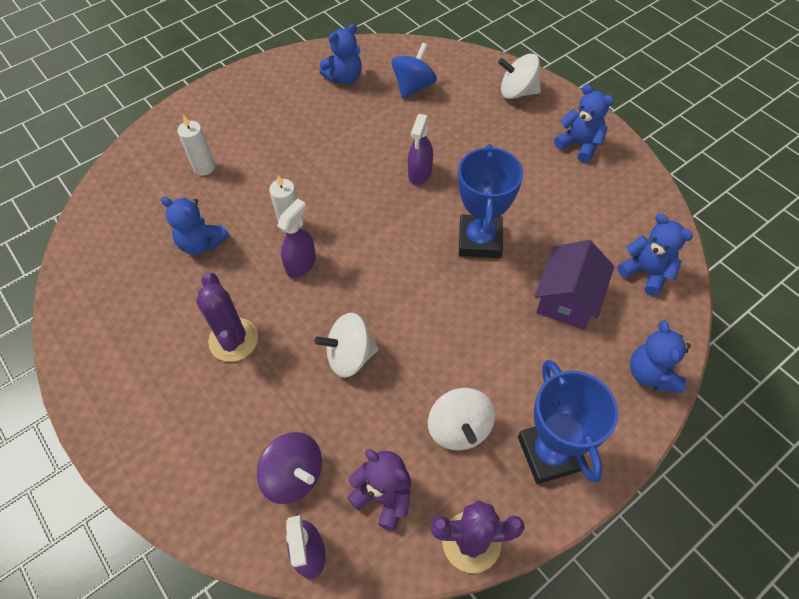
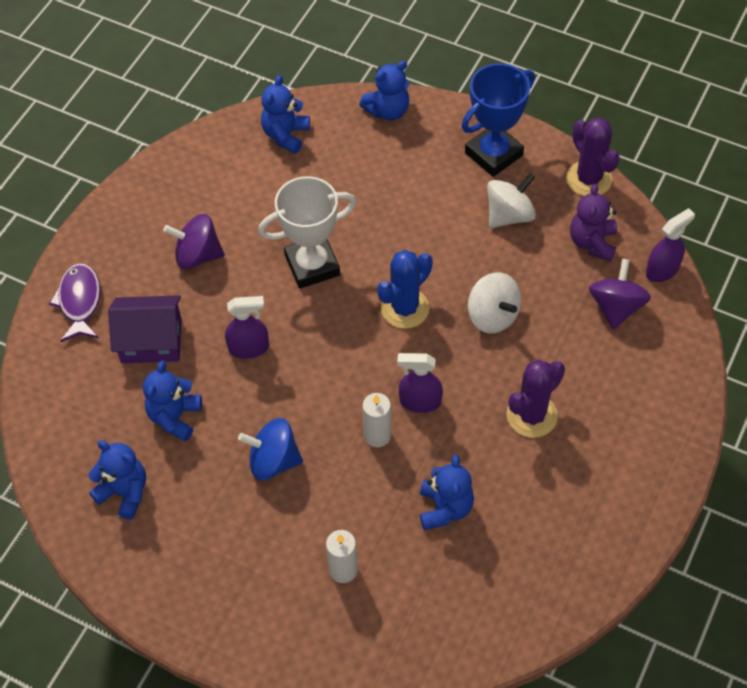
camera: 115 degrees left, 0 degrees up
blue spinning top [391,43,437,99] -> blue spinning top moved to [238,418,303,480]
blue trophy [458,144,523,258] -> white trophy [258,176,357,289]
white spinning top [498,54,541,99] -> purple fish [49,263,101,342]
purple house [535,240,614,330] -> purple house moved to [108,295,182,363]
blue teddy bear [554,84,614,163] -> blue teddy bear moved to [143,361,202,442]
none -> purple spinning top [163,214,225,269]
none -> blue cactus [377,250,433,329]

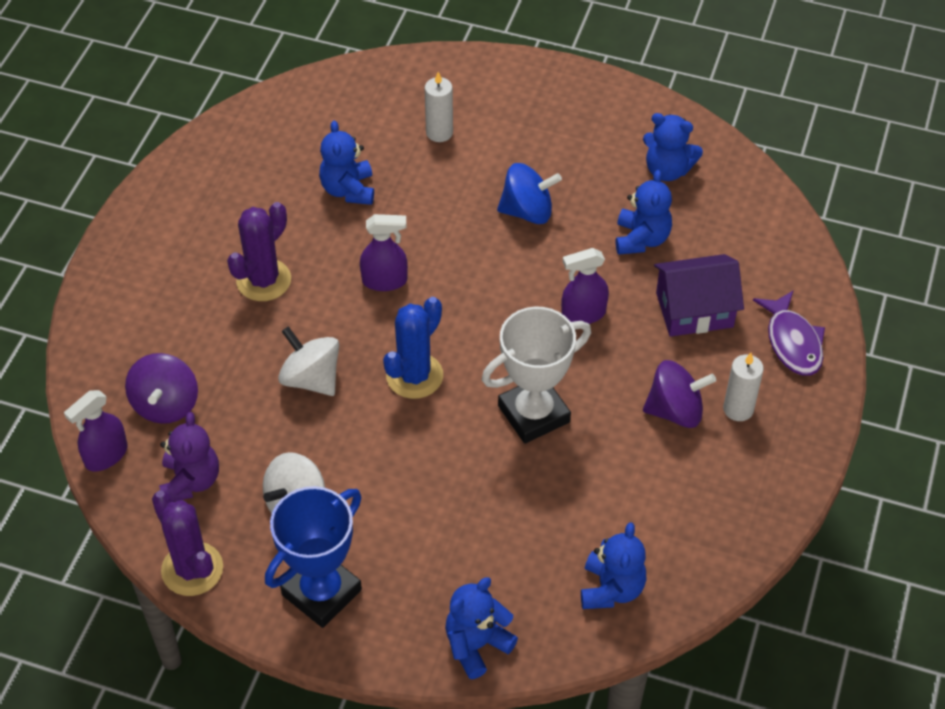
camera: 170 degrees right, 5 degrees down
white candle [362,393,391,447] -> white candle moved to [723,353,764,421]

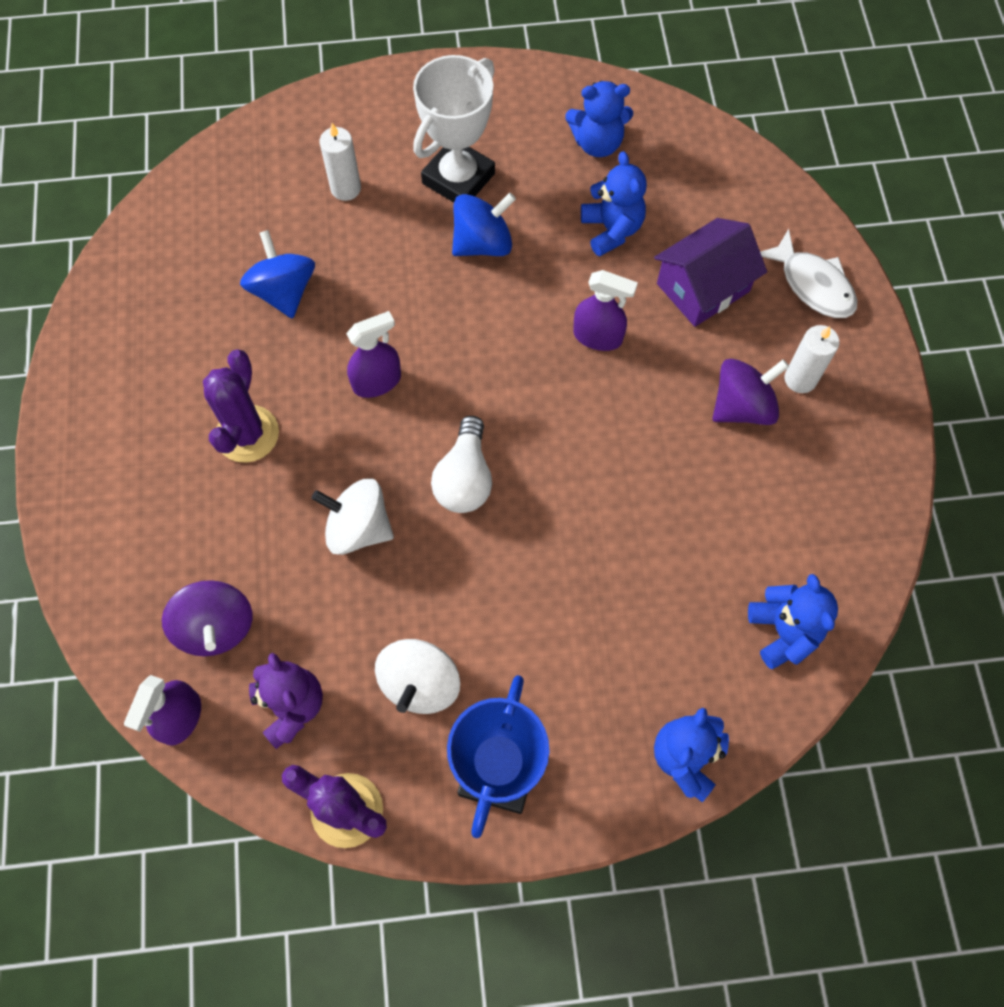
camera: 25 degrees left, 15 degrees up
blue teddy bear [319,120,374,205] -> blue spinning top [240,230,315,319]
blue cactus [383,297,443,399] -> white light bulb [431,416,492,513]
white trophy [482,307,591,444] -> white trophy moved to [413,55,495,203]
purple spray bottle [561,248,609,324] -> purple spray bottle turned 120 degrees counterclockwise [573,270,638,351]
purple fish [753,290,825,376] -> white fish [760,229,857,318]

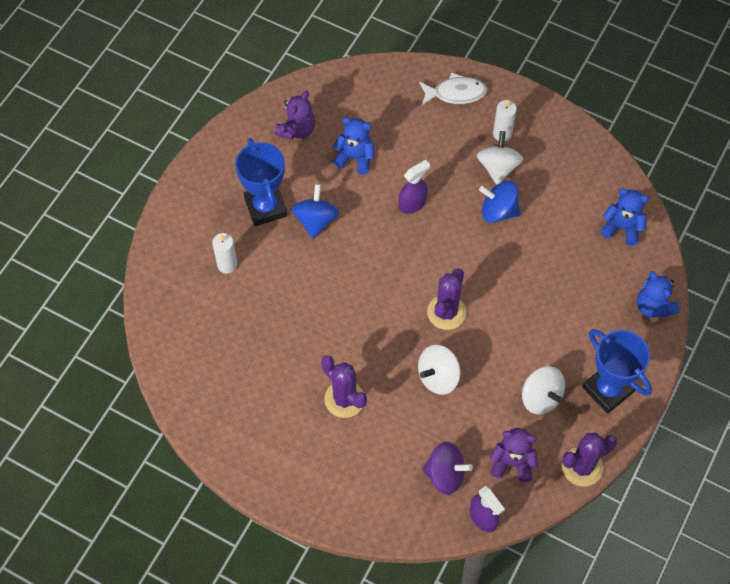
camera: 55 degrees left, 5 degrees down
blue spinning top [240,230,315,319] -> blue spinning top moved to [479,181,520,223]
purple spray bottle [346,311,401,398] -> none
white trophy [413,55,495,203] -> blue trophy [235,138,287,226]
white light bulb [431,416,492,513] -> purple cactus [427,268,466,330]
blue teddy bear [565,81,633,157] -> purple teddy bear [275,91,315,140]
purple house [654,218,767,327] -> none
purple spinning top [712,359,789,425] -> white spinning top [477,131,524,185]

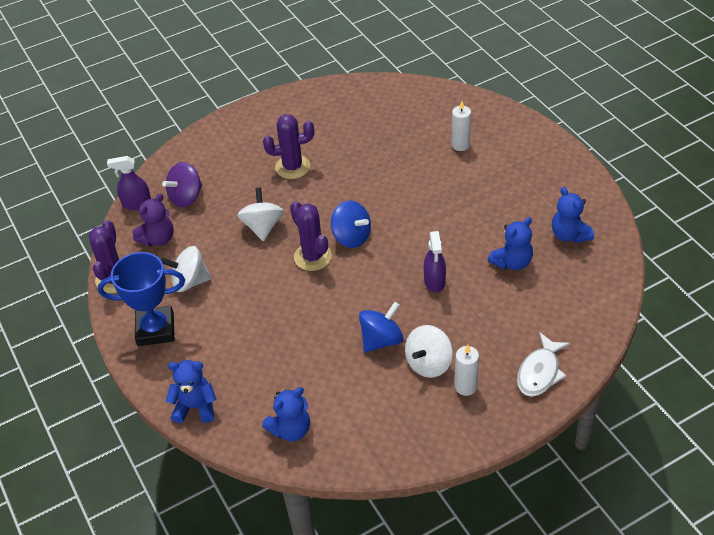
camera: 125 degrees right, 15 degrees down
blue trophy [235,138,287,226] -> none
purple teddy bear [275,91,315,140] -> blue teddy bear [552,187,594,243]
blue spinning top [292,184,339,239] -> blue spinning top moved to [331,200,371,248]
white spinning top [477,131,524,185] -> white spinning top turned 90 degrees clockwise [405,325,453,378]

